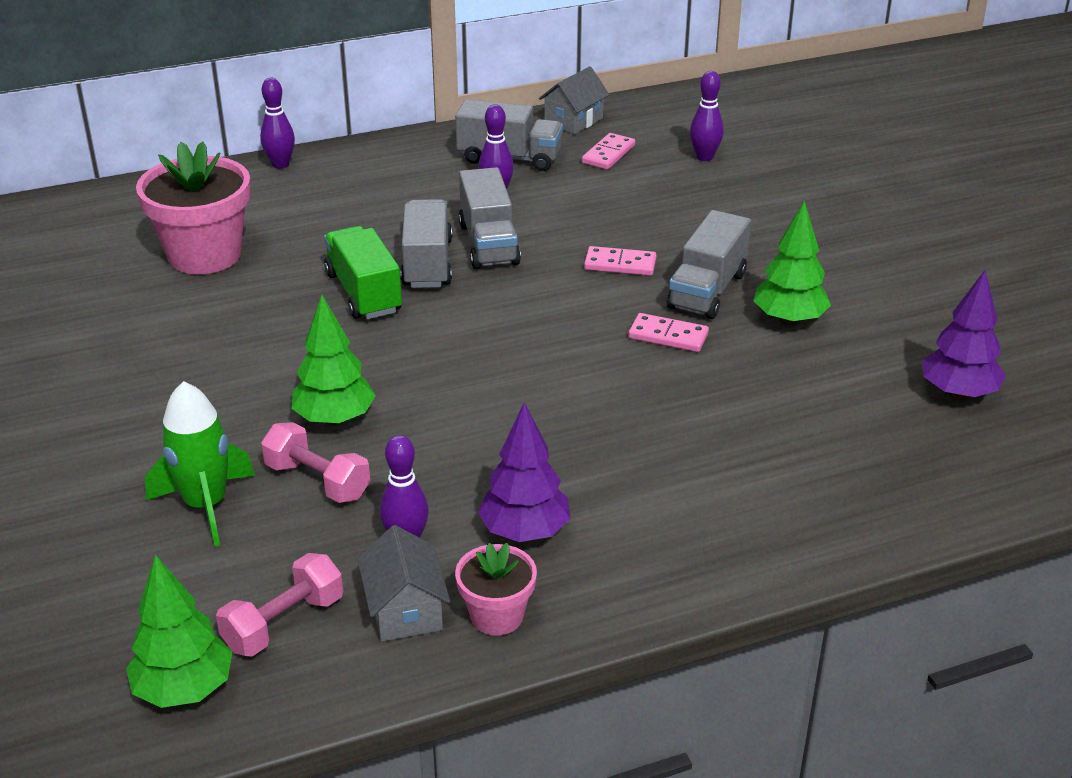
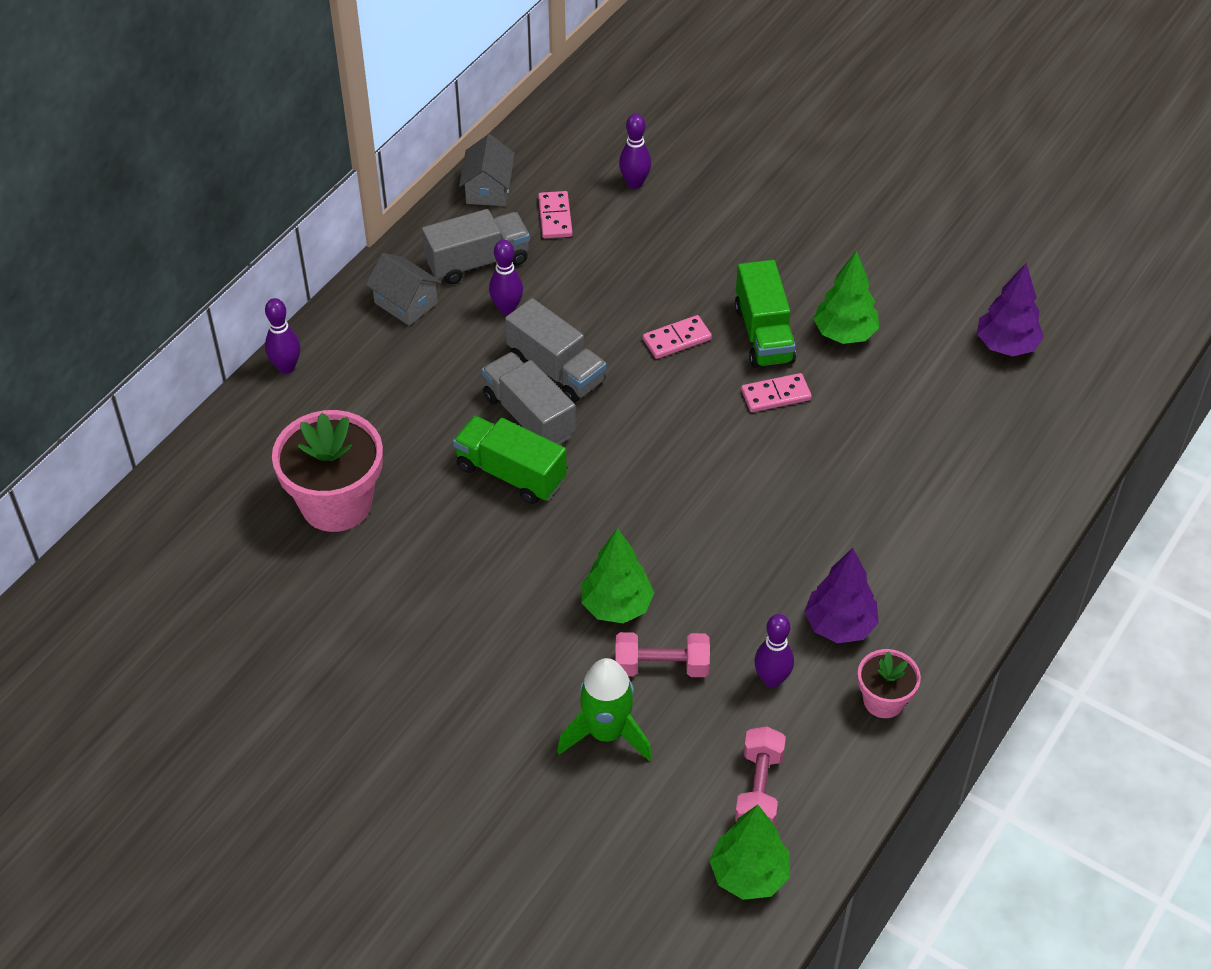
camera: 35 degrees left, 15 degrees up
grey house [357,525,450,642] -> grey house moved to [366,253,442,326]
grey truck [667,210,751,319] -> green truck [735,260,796,368]

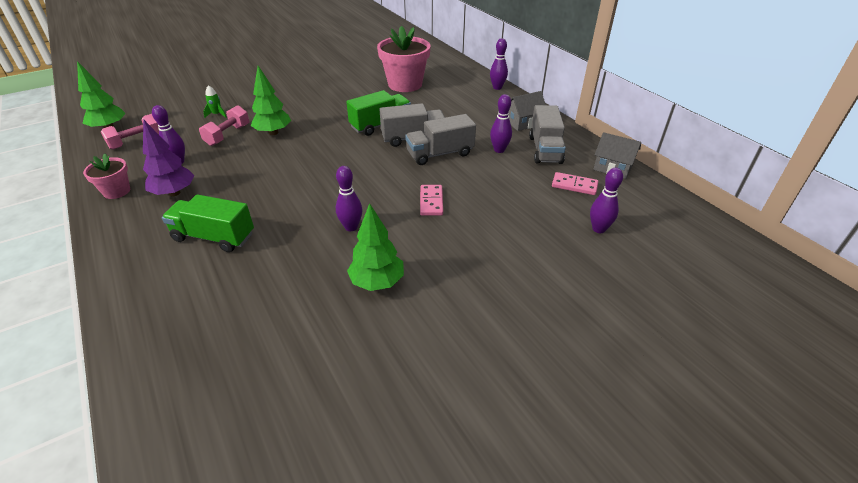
camera: 115 degrees right, 10 degrees down
green rocket [557,658,652,761] -> green rocket [203,85,227,118], size x0.49
green truck [735,260,796,368] -> green truck moved to [162,194,254,252]
pink dumbbell [735,726,786,825] -> pink dumbbell turned 75 degrees counterclockwise [101,114,159,149]
pink domino [741,373,812,412] -> purple bowling pin [336,166,362,231]
purple tree [977,263,1044,357] -> none

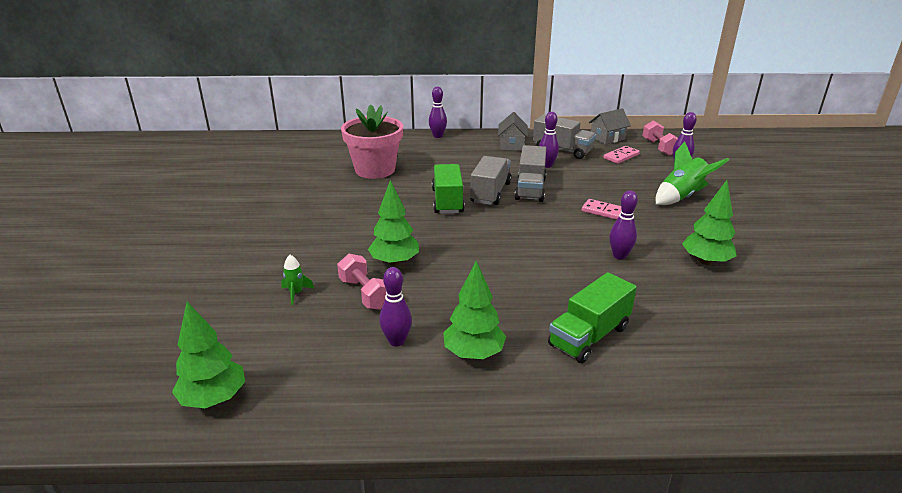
camera: 60 degrees left, 10 degrees down
pink flower pot [83,153,130,199] -> none
pink dumbbell [101,114,159,149] -> pink dumbbell moved to [642,120,678,156]
purple tree [143,119,194,196] -> green tree [443,261,506,359]
none -> green rocket [656,141,729,205]

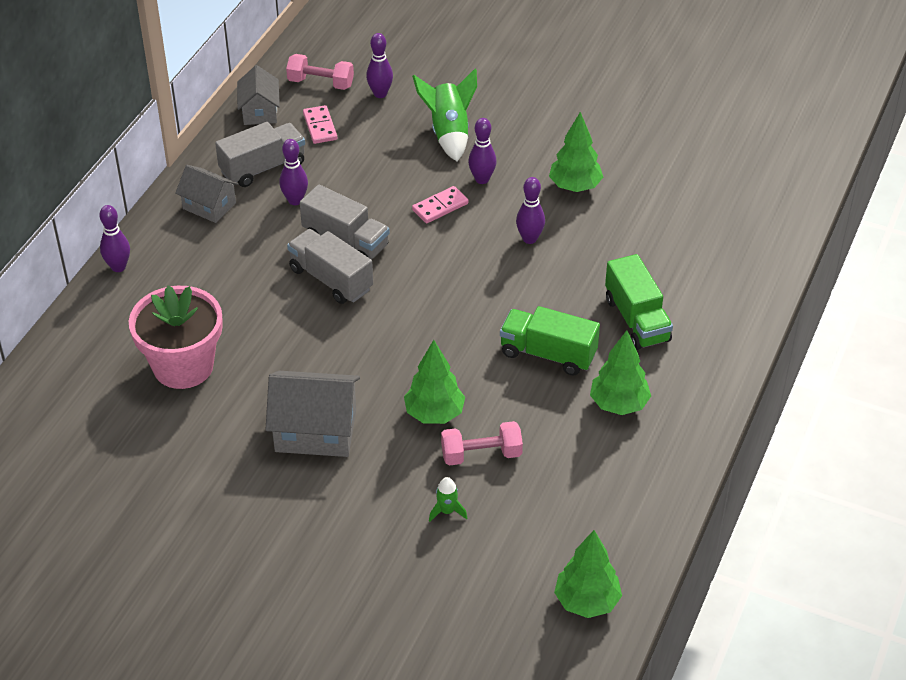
camera: 65 degrees left, 15 degrees up
purple bowling pin [379,267,412,347] -> purple bowling pin moved to [468,118,497,184]
green truck [432,164,465,214] -> green truck moved to [500,306,600,376]
none -> grey house [266,371,360,457]

